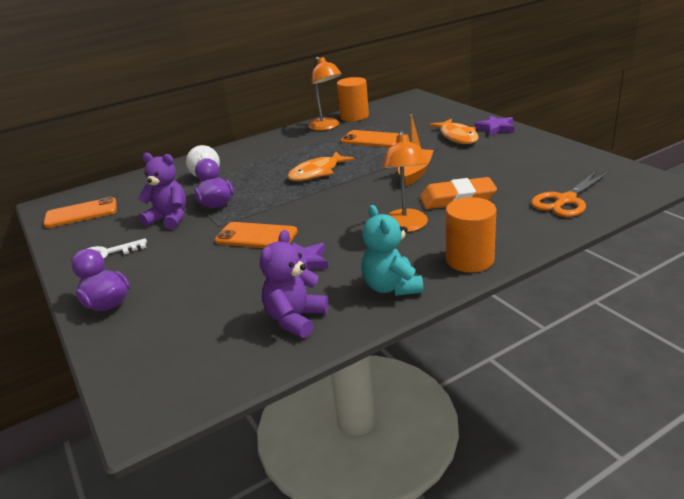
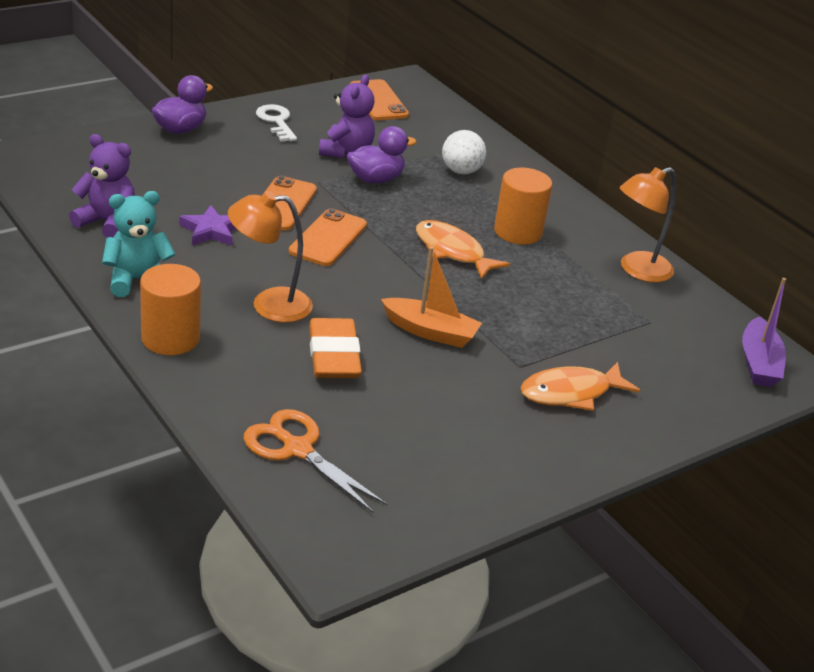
camera: 80 degrees right, 5 degrees up
orange cylinder [337,77,369,121] -> orange cylinder moved to [494,168,552,245]
orange phone [341,130,399,148] -> orange phone moved to [289,208,367,266]
purple star [475,115,514,136] -> none
none -> purple boat [742,278,786,387]

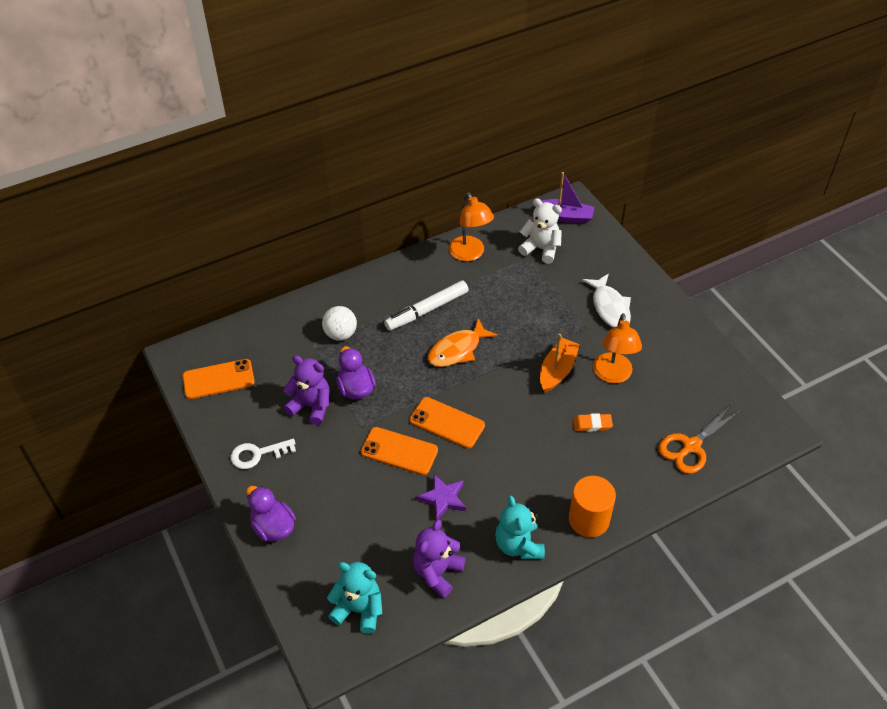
camera: 80 degrees left, 15 degrees up
orange lamp [228,191,313,322] -> orange lamp moved to [593,313,642,384]
orange eraser [309,318,362,378] -> orange eraser [573,413,613,432], size x0.55
orange cylinder [494,168,552,245] -> white marker [384,280,469,331]
orange fish [521,362,640,411] -> white fish [582,274,631,328]
none -> turquoise teddy bear [327,562,382,634]
none -> white teddy bear [518,198,562,264]

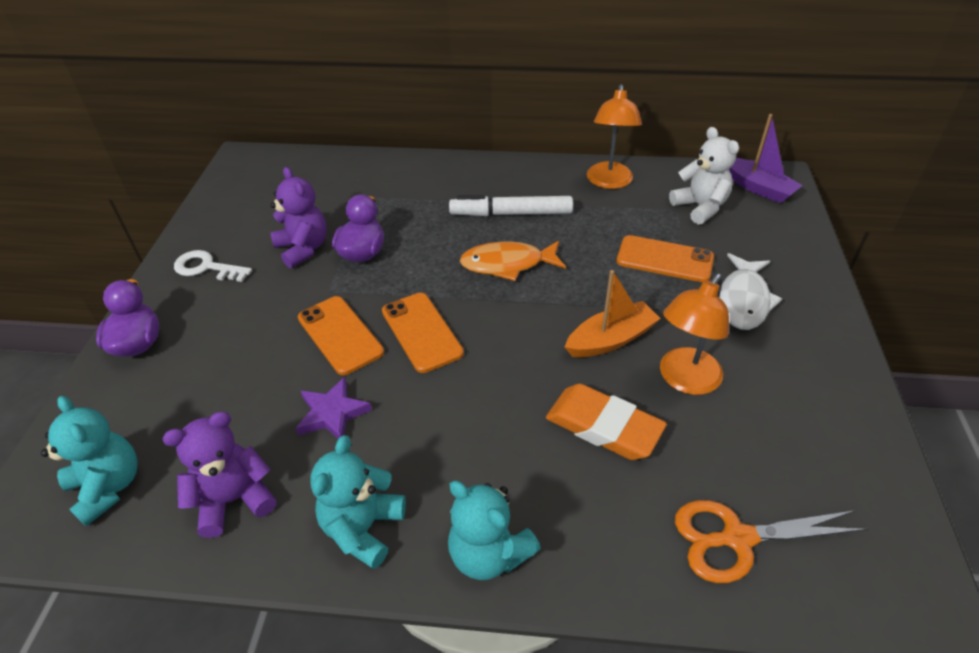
camera: 35 degrees right, 5 degrees down
orange phone [182,359,255,399] -> orange phone moved to [617,235,714,282]
white ball [322,306,357,341] -> none
orange cylinder [569,476,616,538] -> turquoise teddy bear [448,481,541,580]
orange eraser [573,413,613,432] -> orange eraser [546,384,667,460], size x1.83

